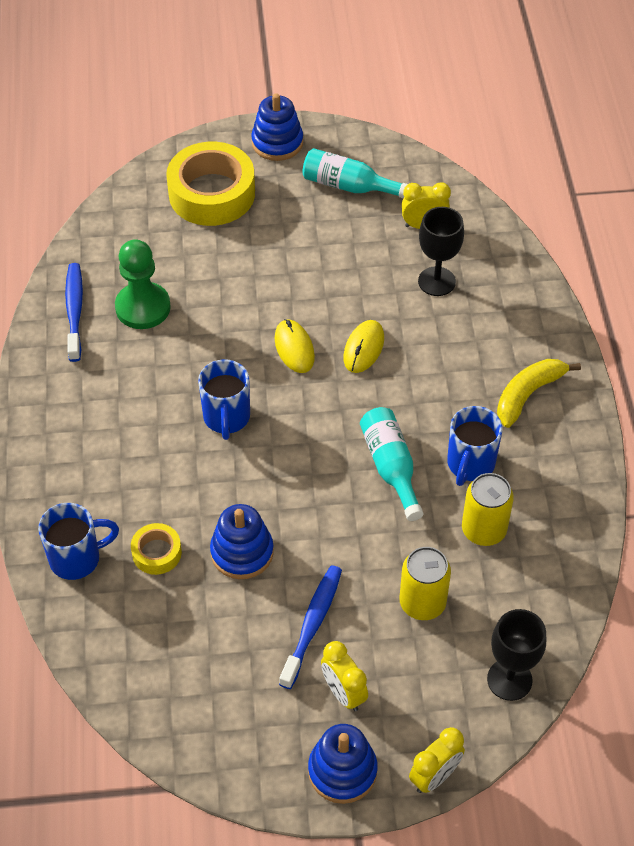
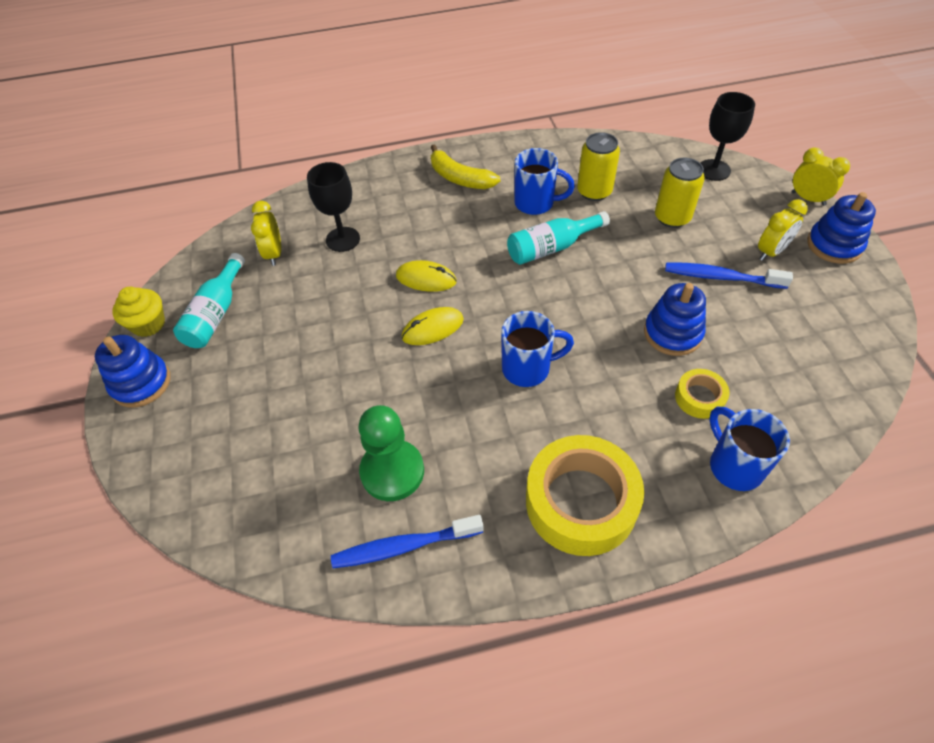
camera: 95 degrees left, 0 degrees up
yellow tape [166,142,255,226] -> yellow tape moved to [526,435,644,556]
none -> yellow cupcake [112,287,165,337]

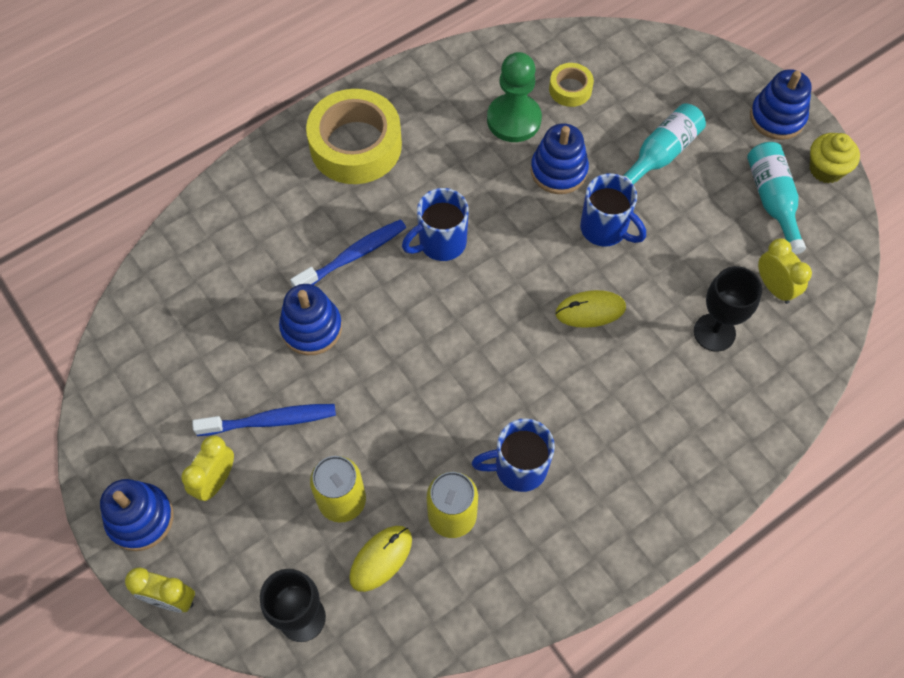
camera: 155 degrees right, 10 degrees up
blue toothbrush [331,515,483,568] -> blue toothbrush moved to [290,219,406,287]
yellow mouse [402,307,464,345] -> yellow mouse moved to [349,526,412,592]
yellow banana [431,144,500,189] -> none
turquoise bottle [507,211,610,265] -> turquoise bottle moved to [623,103,706,185]
yellow tape [675,369,730,419] -> yellow tape moved to [549,63,594,107]
blue mug [709,407,790,491] -> blue mug moved to [580,173,646,247]
none -> blue stacking toy [531,123,589,194]

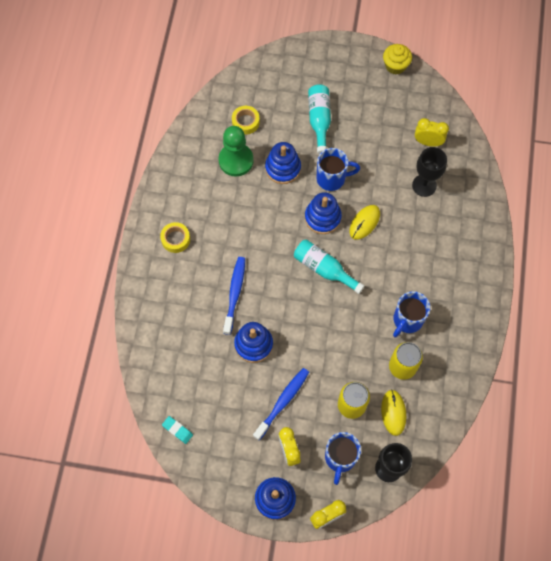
camera: 45 degrees left, 5 degrees up
yellow tape [306,89,402,184] -> yellow tape [160,222,190,253], size x0.48
blue mug [402,188,469,261] -> blue mug moved to [325,432,361,485]
turquoise bottle [747,142,806,255] -> turquoise bottle moved to [294,239,365,294]
blue stacking toy [750,69,812,140] -> blue stacking toy moved to [305,192,342,234]
none -> turquoise eraser [162,416,193,444]

